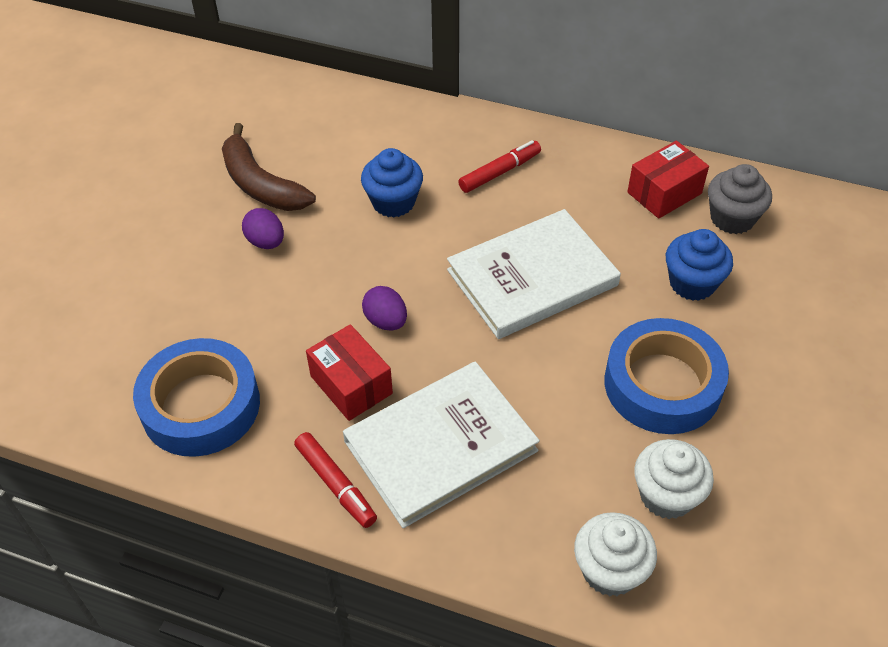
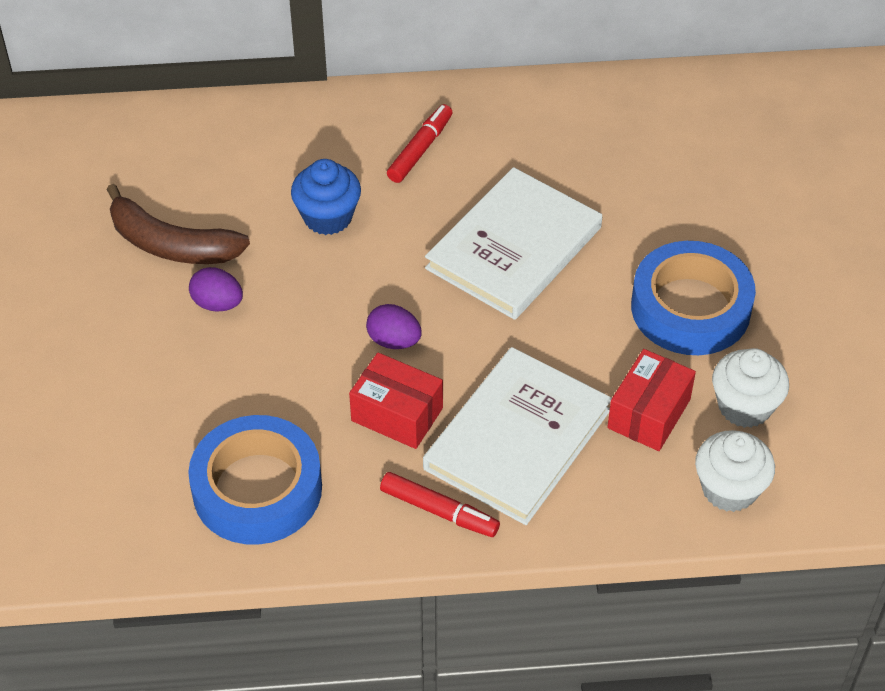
camera: 25 degrees left, 0 degrees up
red box [627,141,709,219] -> red box moved to [607,349,696,451]
blue cupcake [666,229,733,301] -> none
grey cupcake [708,164,772,234] -> none

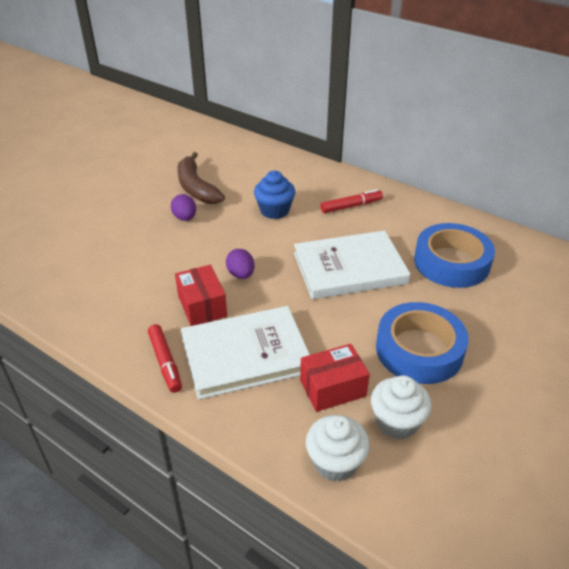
camera: 40 degrees right, 10 degrees down
blue tape [188,415,322,545] -> blue tape moved to [414,223,495,288]

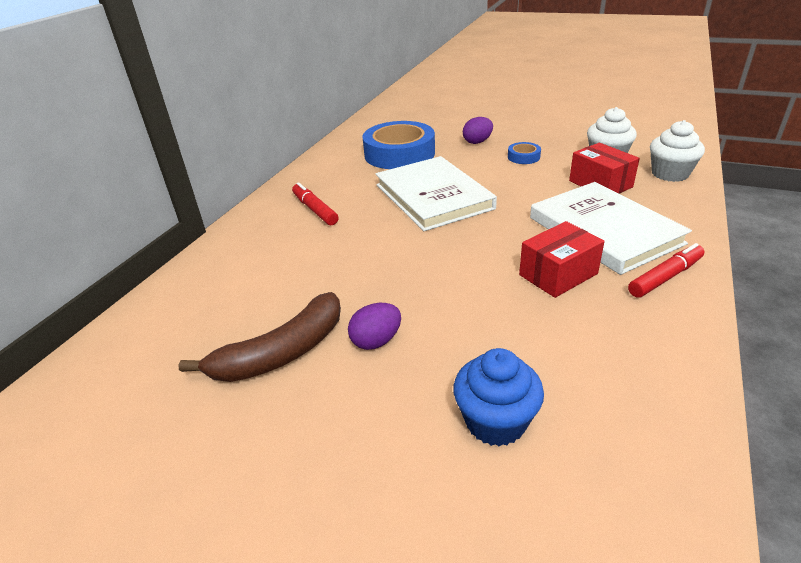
camera: 100 degrees left, 5 degrees down
purple egg [226,249,255,279] -> purple egg moved to [463,117,493,144]
blue cupcake [254,171,296,219] -> blue cupcake moved to [453,348,544,446]
blue tape [376,302,469,384] -> blue tape [508,142,541,164], size x0.43

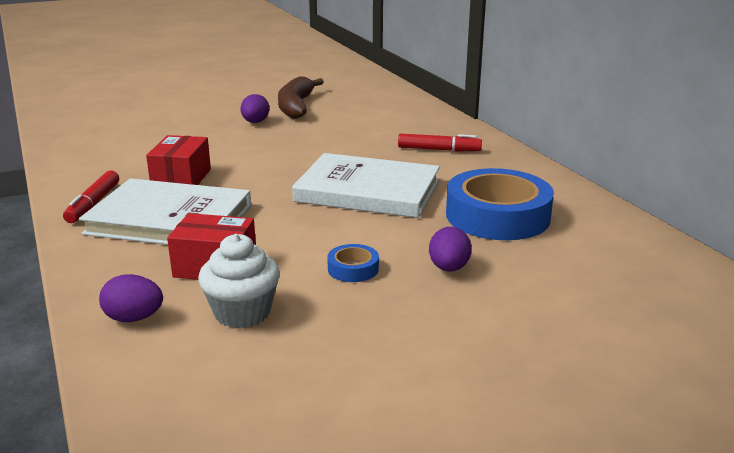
camera: 130 degrees right, 10 degrees down
blue cupcake [453,348,544,446] -> none
white cupcake [650,120,705,182] -> purple egg [99,274,163,322]

